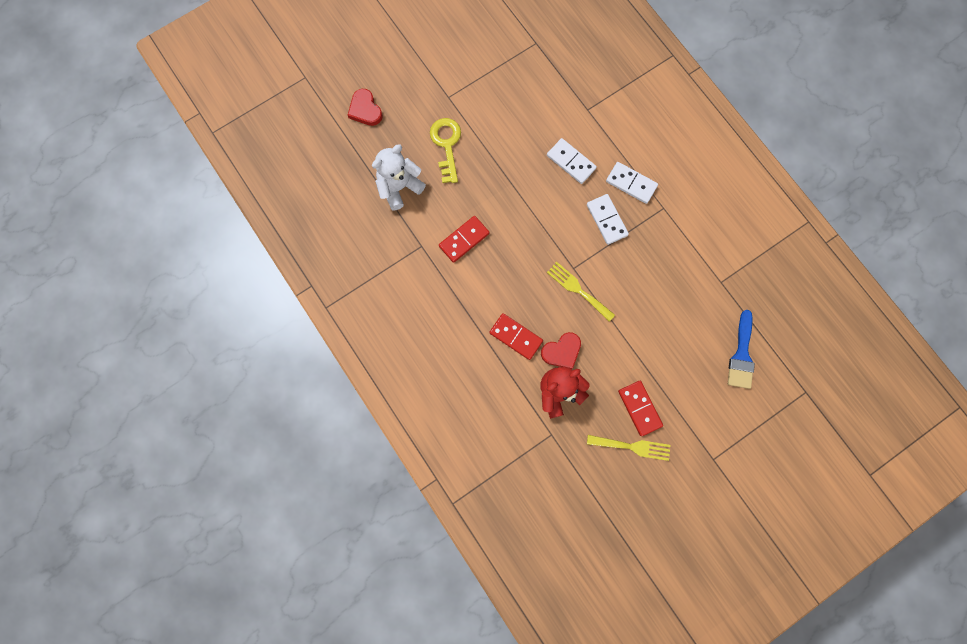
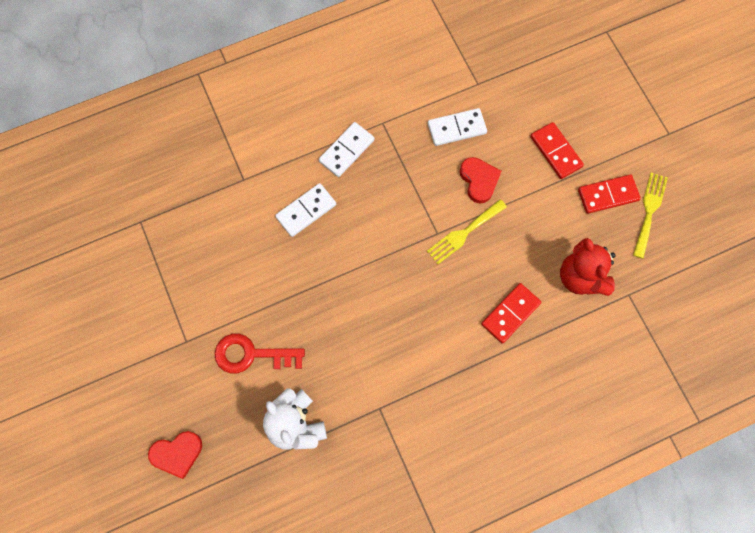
camera: 80 degrees left, 5 degrees down
yellow key [430,118,461,183] -> red key [214,333,305,374]
red domino [439,216,489,263] -> red domino moved to [530,122,584,179]
red heart [541,332,581,369] -> red heart moved to [460,157,502,204]
white domino [587,194,629,245] -> white domino moved to [428,108,487,146]
blue brush [728,310,755,389] -> none

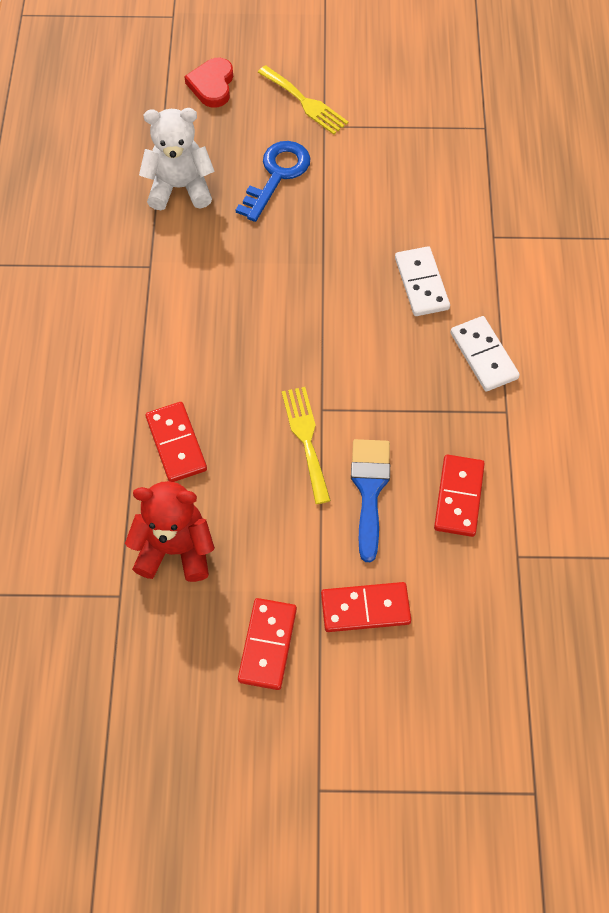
camera: 115 degrees right, 10 degrees down
red key [214,333,305,374] -> blue key [236,141,310,222]
white domino [428,108,487,146] -> red domino [434,455,485,537]
red heart [460,157,502,204] -> blue brush [351,439,390,562]
yellow fork [633,172,668,259] -> yellow fork moved to [258,65,348,135]

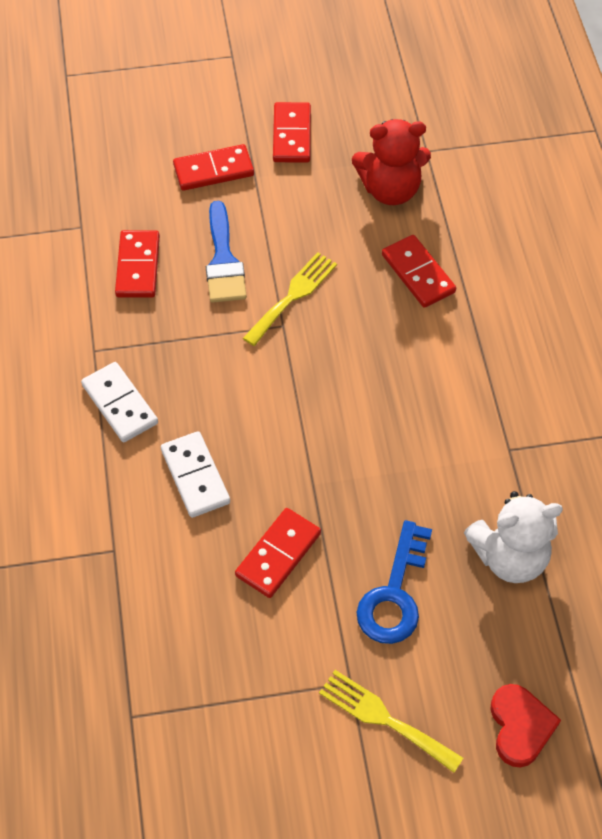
camera: 170 degrees right, 5 degrees down
yellow fork [282,387,331,504] -> yellow fork turned 120 degrees counterclockwise [243,252,337,346]
none -> red domino [235,508,321,598]

